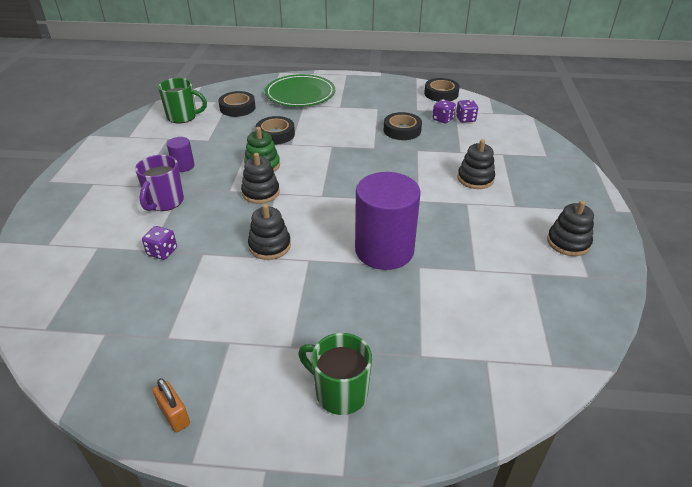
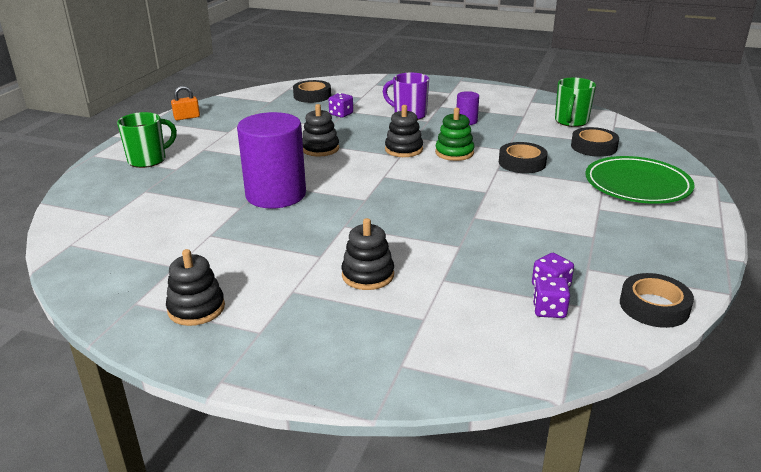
camera: 105 degrees right, 10 degrees down
black tape [384,112,422,140] -> black tape moved to [293,80,331,103]

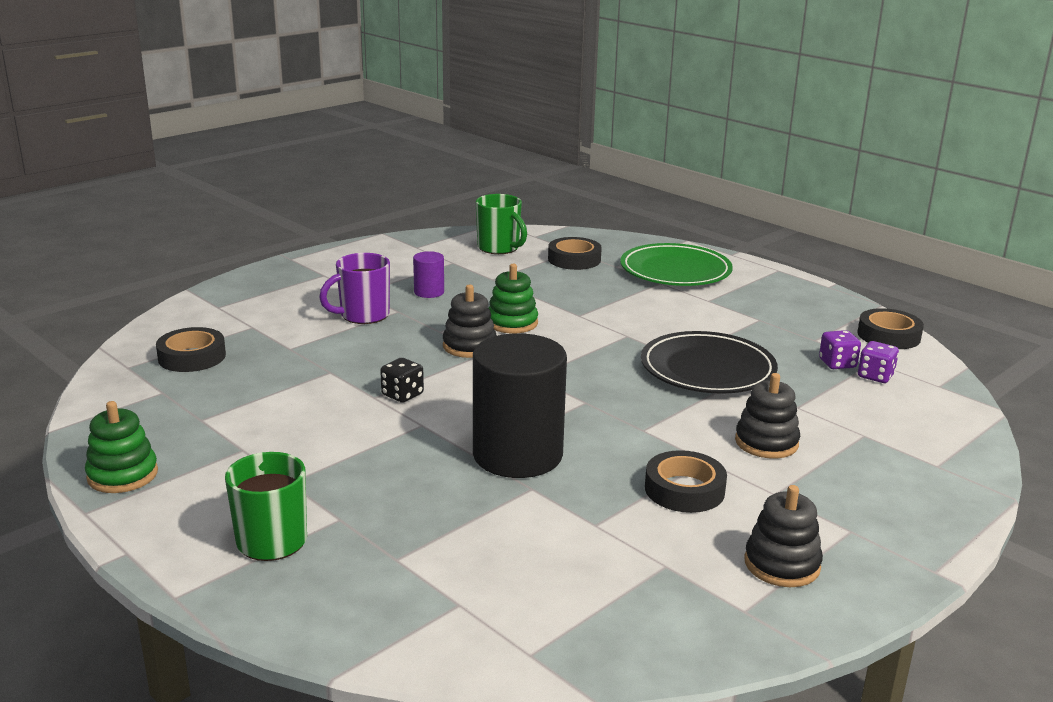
camera: 65 degrees left, 5 degrees down
orange padlock [171,86,200,121] -> green stacking toy [85,401,158,493]
purple cylinder [237,112,306,208] -> black cylinder [473,333,567,478]
black stacking toy [302,104,339,156] -> black dice [380,358,424,403]
purple dice [328,93,353,118] -> none
black tape [499,142,548,173] -> black tape moved to [645,450,727,513]
none -> black plate [641,331,778,394]

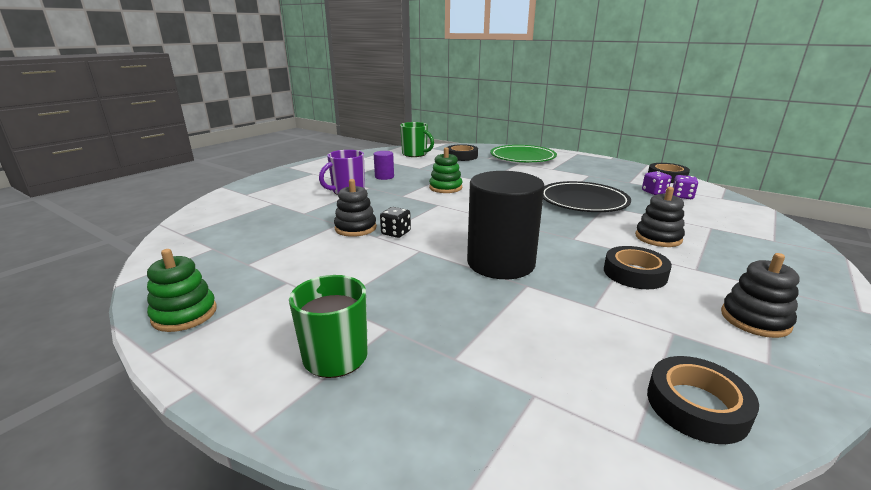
camera: 10 degrees left, 0 degrees up
black tape [156,327,226,372] -> black tape moved to [647,356,759,444]
black stacking toy [443,285,497,358] -> black stacking toy moved to [334,179,377,237]

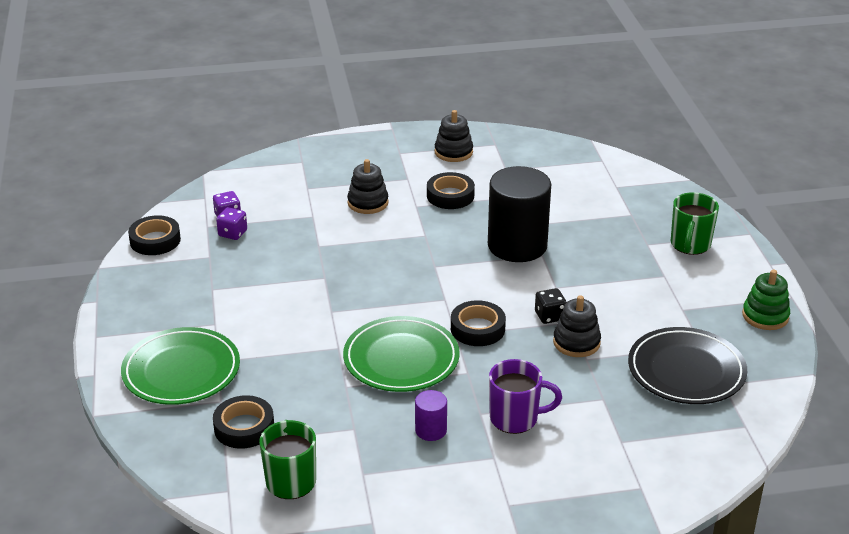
camera: 135 degrees left, 10 degrees up
green stacking toy [429,147,463,193] -> green plate [343,316,460,392]
black plate [543,181,631,212] -> black plate moved to [628,327,747,404]
black tape [647,356,759,444] -> black tape moved to [451,300,506,346]

